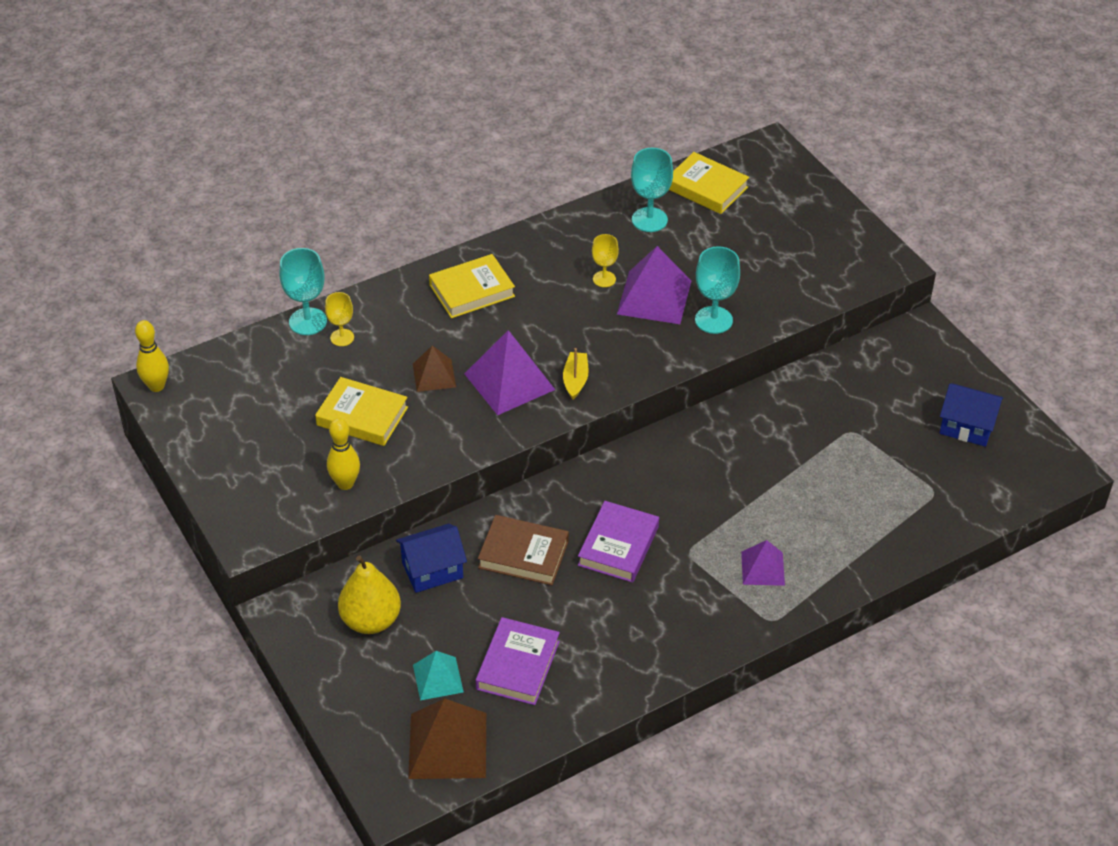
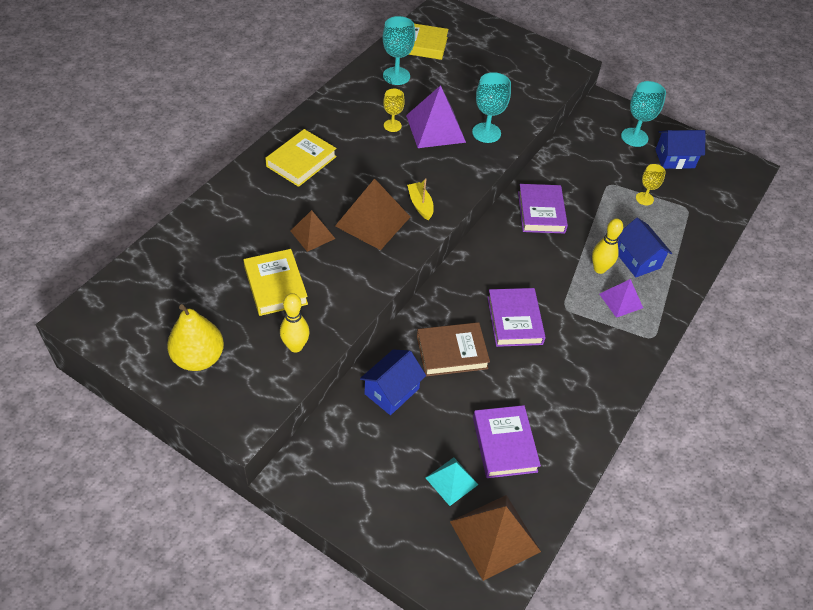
camera: 30 degrees left, 5 degrees up
yellow bowling pin [135,320,169,392] -> yellow bowling pin moved to [592,218,623,274]
turquoise goblet [279,248,327,335] -> turquoise goblet moved to [621,81,666,147]
yellow book [315,377,408,446] -> yellow book turned 75 degrees clockwise [243,249,308,316]
yellow goblet [325,292,354,346] -> yellow goblet moved to [636,164,666,205]
yellow pear [338,555,401,634] -> yellow pear moved to [167,304,224,371]
purple pyramid [464,330,555,415] -> brown pyramid [335,179,410,250]
none -> purple book [518,184,568,233]
none -> blue house [618,218,672,277]

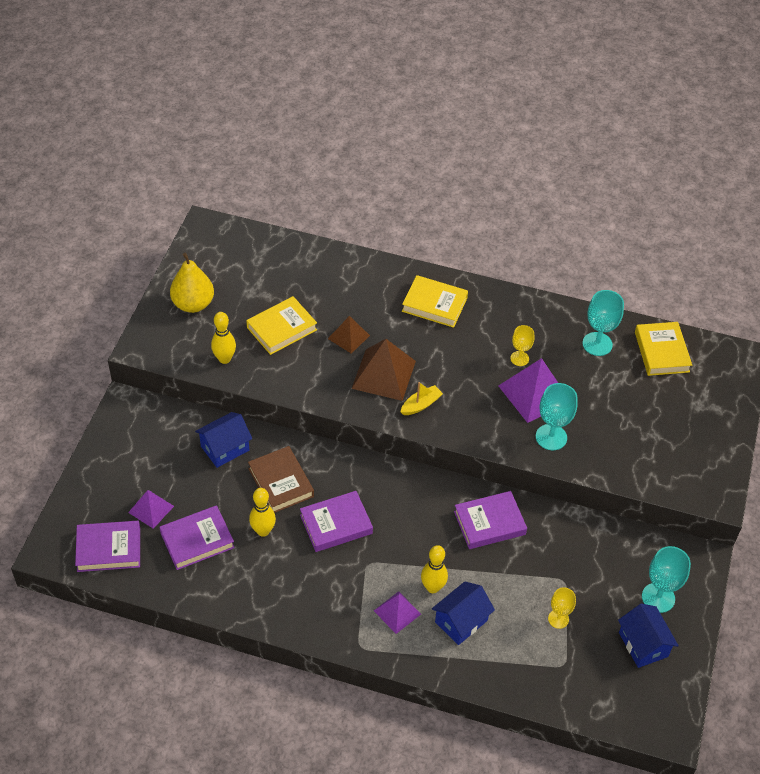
camera: 75 degrees right, 0 degrees up
blue house [360,349,426,415] -> blue house turned 60 degrees counterclockwise [195,412,252,468]
turquoise pyramid [426,457,478,506] -> purple pyramid [128,490,174,529]
brown pyramid [450,495,541,581] -> purple book [75,521,140,572]
none -> yellow bowling pin [249,488,276,537]

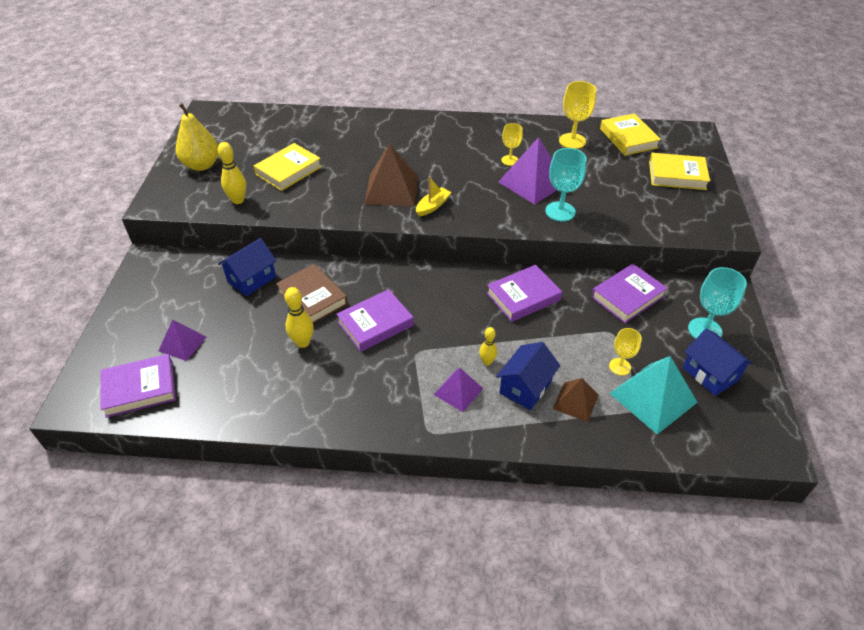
camera: 10 degrees left, 5 degrees down
purple book [160,505,235,570] -> purple book moved to [591,264,668,323]
brown pyramid [328,316,370,354] -> brown pyramid moved to [553,378,598,422]
yellow book [402,275,468,328] -> yellow book moved to [649,153,710,190]
yellow bowling pin [421,545,448,593] -> yellow bowling pin [479,327,497,365], size x0.65
turquoise goblet [582,290,624,356] -> yellow goblet [559,81,597,149]
none -> turquoise pyramid [609,356,698,434]

